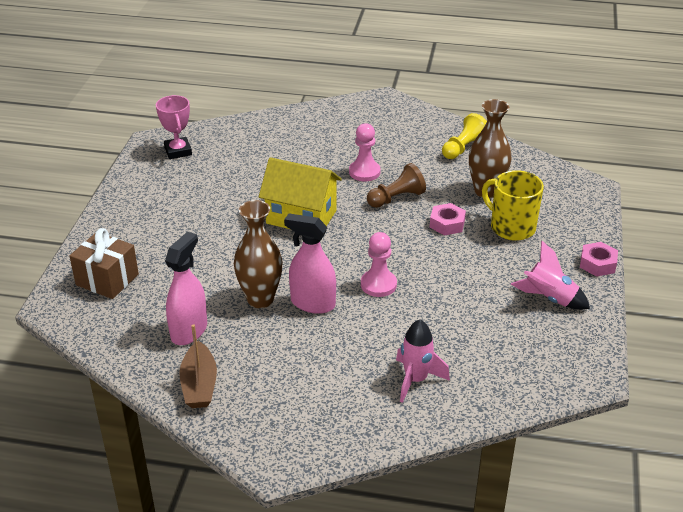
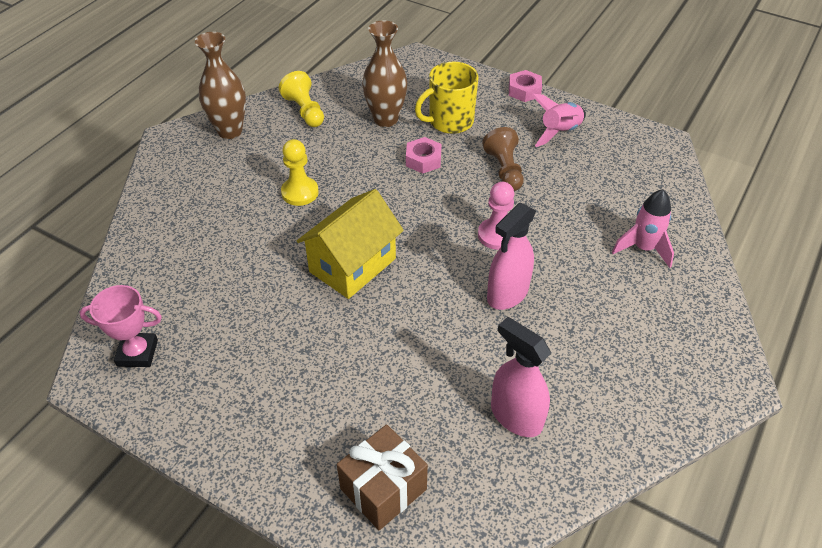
camera: 70 degrees left, 10 degrees up
brown boat [179,324,217,408] -> none
brown vase [234,200,283,308] -> brown vase moved to [195,32,246,139]
pink pawn [349,123,381,181] -> yellow pawn [281,139,319,206]
brown pawn [367,163,426,208] -> brown pawn moved to [482,127,524,191]

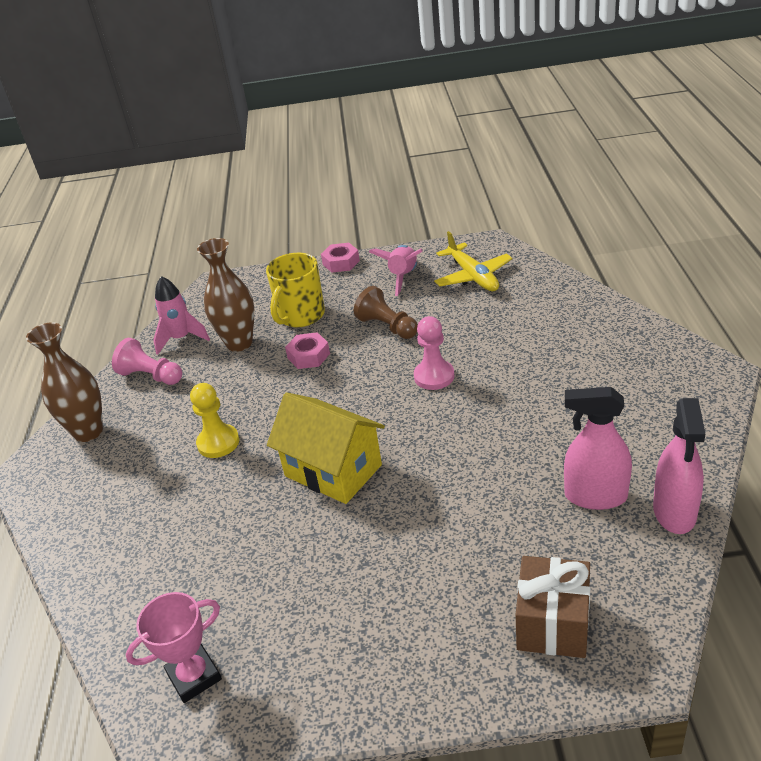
camera: 30 degrees left, 10 degrees down
yellow pawn [279,71,324,127] -> pink pawn [112,338,182,385]
yellow house [297,189,404,299] -> yellow house turned 60 degrees counterclockwise [267,392,385,504]
pink spray bottle [487,203,536,310] -> pink spray bottle moved to [653,398,705,534]
pink rocket [612,189,674,268] -> pink rocket moved to [153,276,210,355]
none -> yellow plane [434,231,512,291]

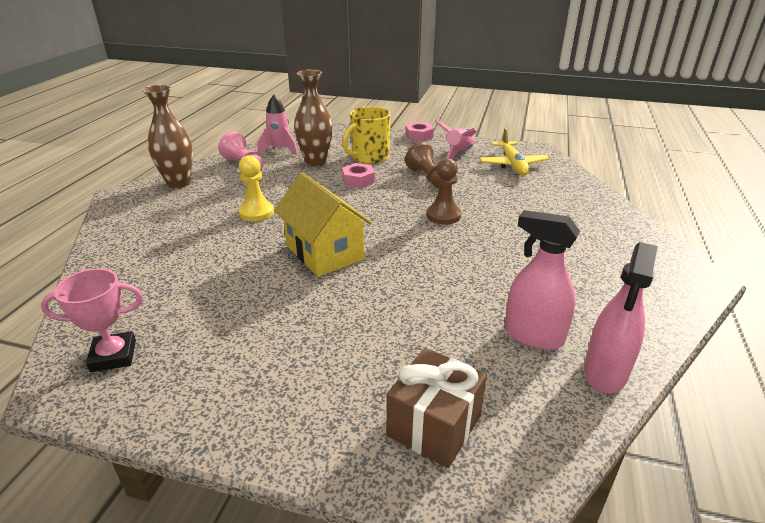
camera: 15 degrees right, 5 degrees down
pink pawn [414,316,455,390] -> brown pawn [426,158,461,225]

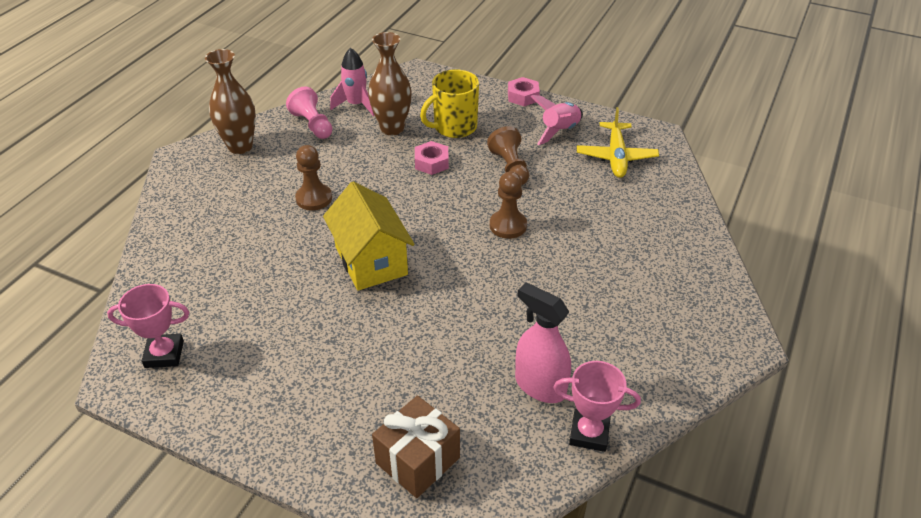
camera: 10 degrees right, 10 degrees up
yellow pawn [239,155,274,221] -> brown pawn [295,145,332,211]
pink spray bottle [584,242,658,393] -> pink trophy [553,361,641,452]

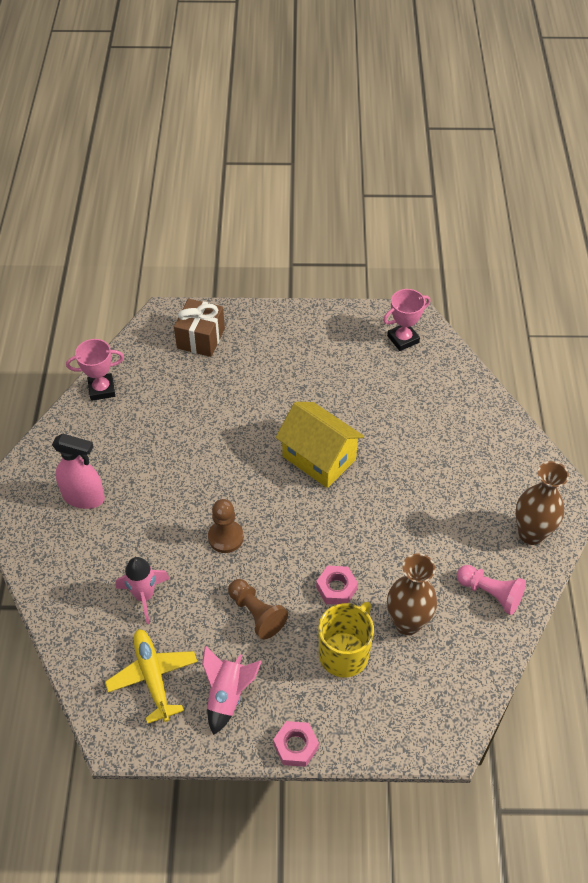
camera: 155 degrees right, 10 degrees up
brown pawn [295,145,332,211] -> none
pink rocket [330,48,375,116] -> pink rocket moved to [115,557,170,624]
pink spray bottle [515,283,571,403] -> pink spray bottle moved to [52,434,105,509]

